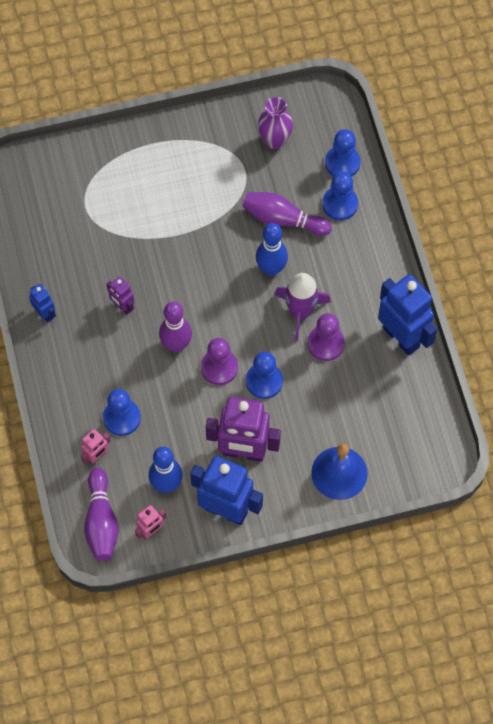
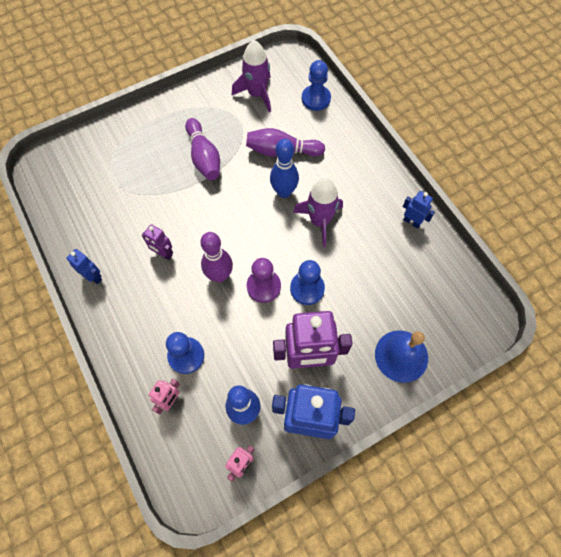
camera: 15 degrees left, 0 degrees up
purple bowling pin [84,468,119,561] -> purple bowling pin moved to [185,118,220,180]
purple vase [258,97,293,149] -> purple rocket [232,40,271,112]
purple pawn [307,313,345,361] -> none
blue pawn [322,171,358,220] -> none
blue robot [378,274,437,356] -> blue robot [403,191,435,229], size x0.48

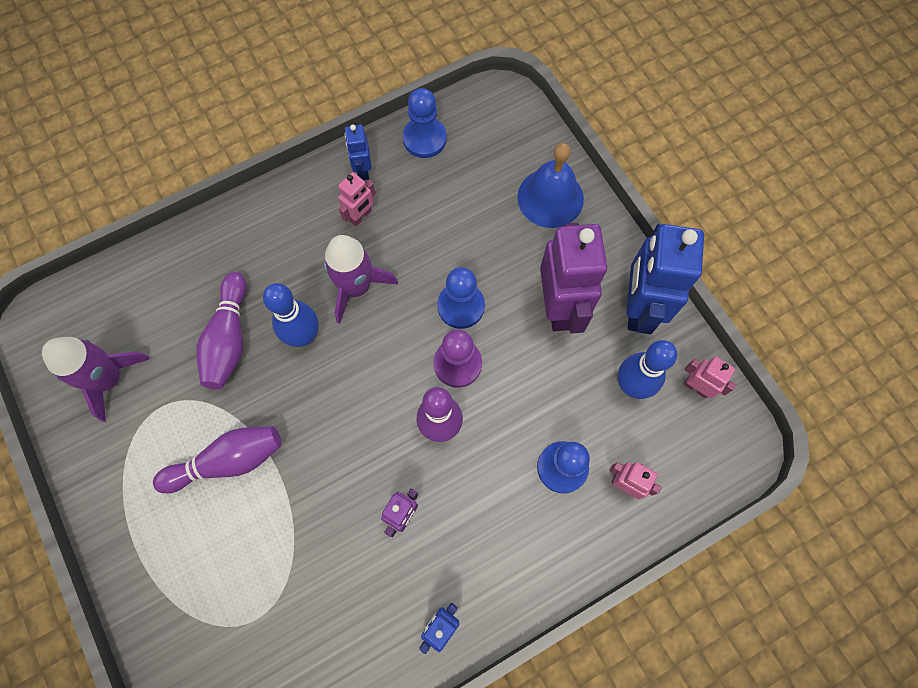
camera: 90 degrees left, 5 degrees up
blue pawn [302,60,331,111] -> blue pawn moved to [403,88,447,158]
blue robot [403,191,435,229] -> blue robot turned 45 degrees counterclockwise [344,124,372,180]
none -> pink robot [338,172,376,226]

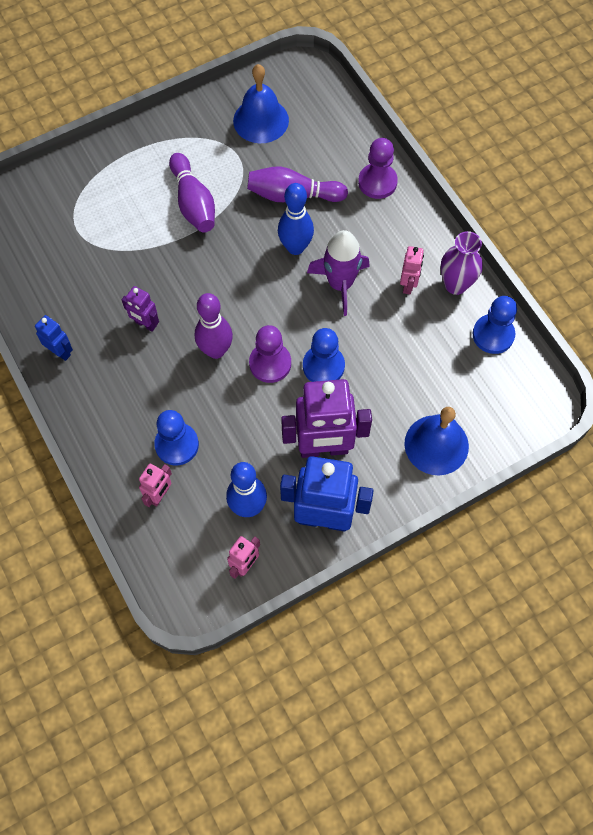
camera: 90 degrees right, 5 degrees down
purple rocket [42,337,150,422] -> blue bell [233,64,289,143]
pink robot [338,172,376,226] -> pink robot turned 120 degrees counterclockwise [400,246,424,294]
blue robot [344,124,372,180] -> purple vase [441,231,483,295]
none -> purple pawn [358,138,398,199]

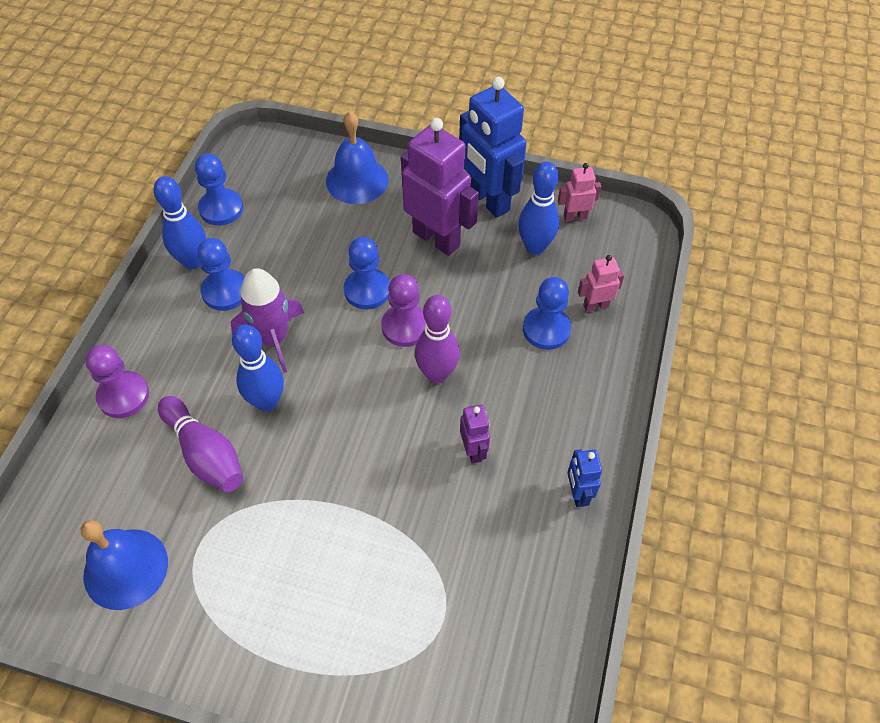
camera: 135 degrees left, 10 degrees down
purple bowling pin [169,153,215,232] -> none
pink robot [400,246,424,294] -> blue pawn [197,238,245,311]
purple vase [441,231,483,295] -> blue bowling pin [154,176,206,269]

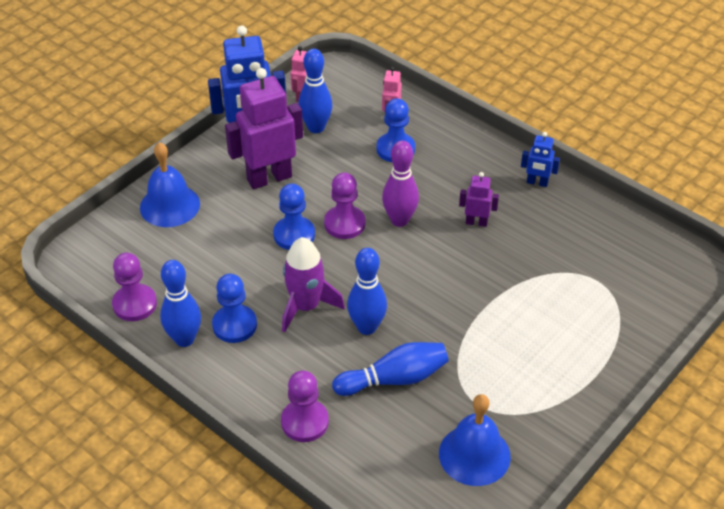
camera: 65 degrees left, 10 degrees down
purple bowling pin [158,396,243,492] -> blue bowling pin [332,342,449,396]
blue pawn [195,153,243,226] -> purple pawn [112,253,157,321]

